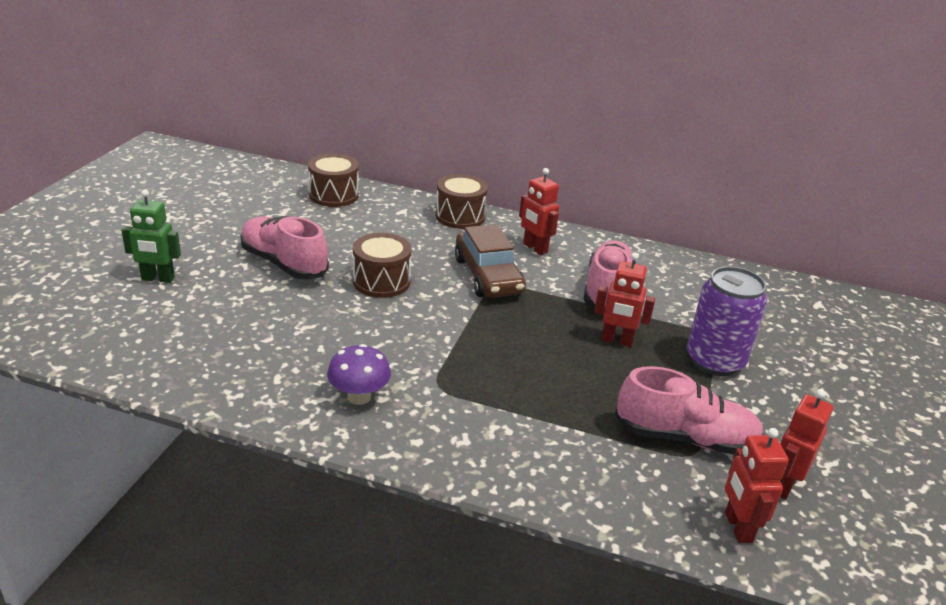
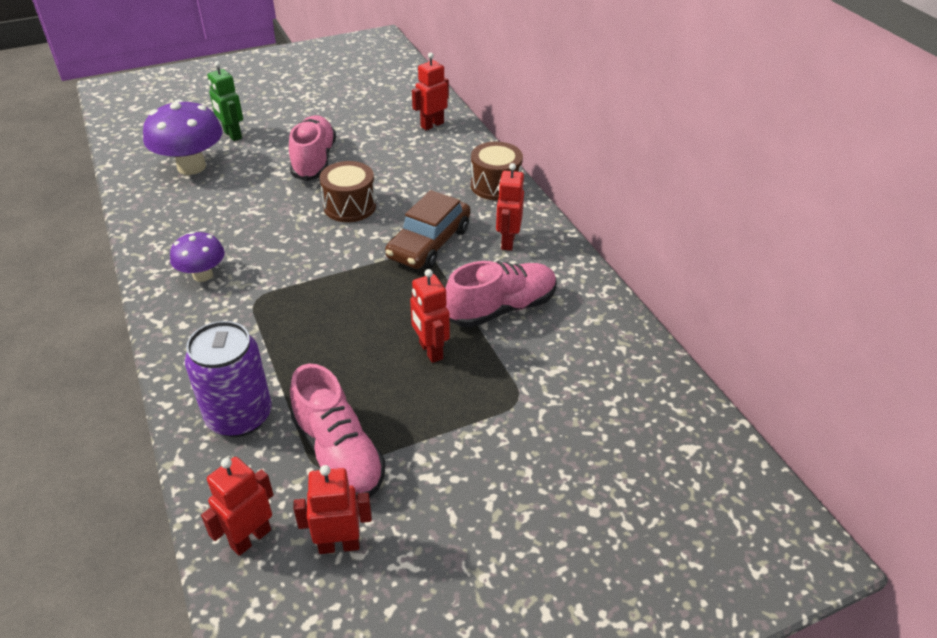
camera: 50 degrees right, 10 degrees up
brown drum [308,154,359,207] -> red robot [412,53,449,130]
purple can [687,266,767,376] -> purple can moved to [185,321,272,437]
none -> purple mushroom [143,99,223,175]

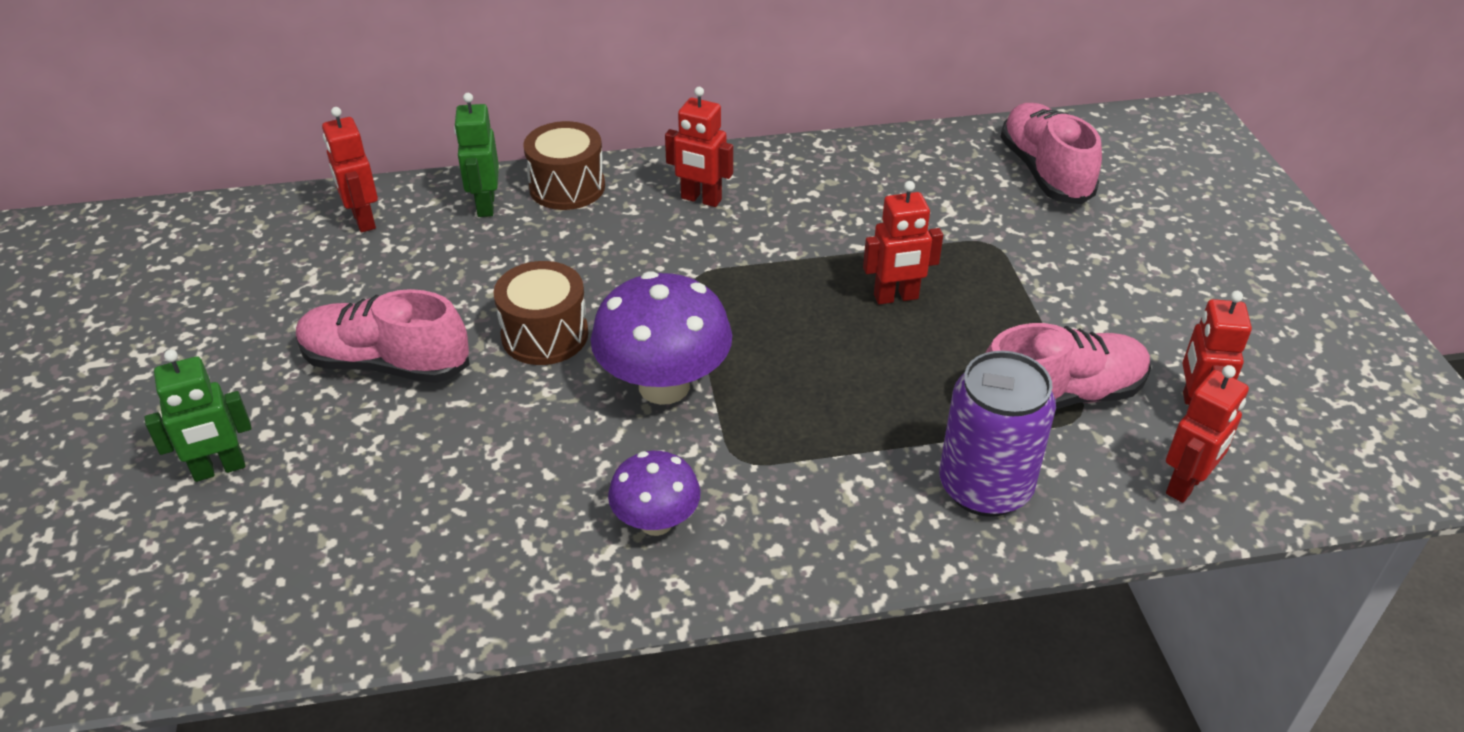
camera: 75 degrees left, 0 degrees up
purple mushroom [143,99,223,175] -> purple mushroom moved to [591,271,732,405]
red robot [201,457,274,556] -> red robot turned 105 degrees counterclockwise [1166,365,1249,503]
brown car [385,190,470,269] -> none
pink shoe [445,261,557,328] -> pink shoe moved to [1001,103,1102,204]
none -> green robot [454,93,499,217]

